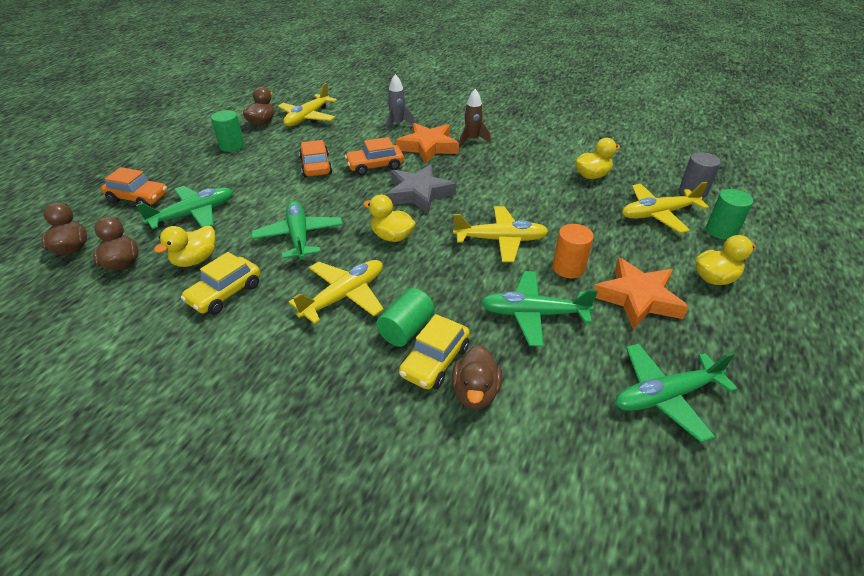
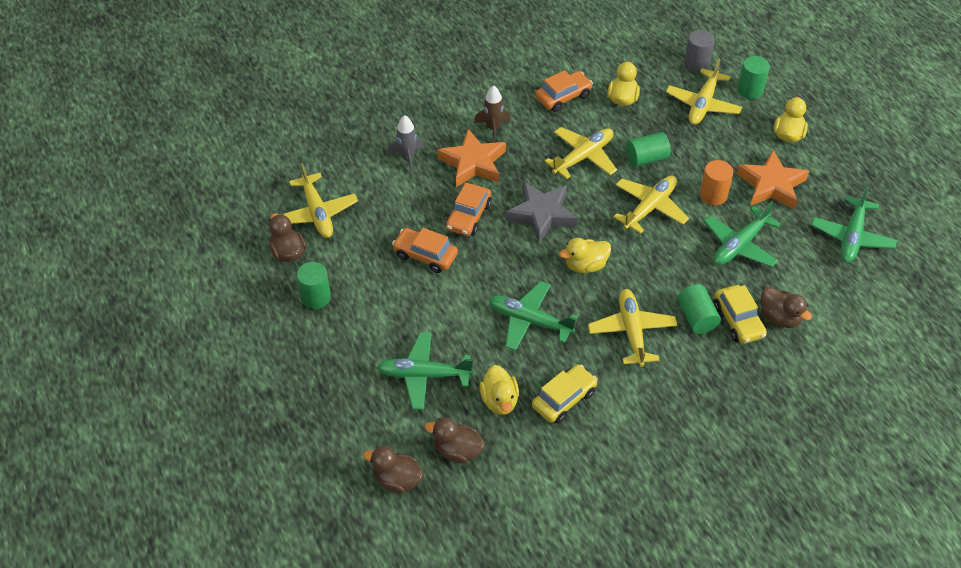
camera: 50 degrees left, 10 degrees up
orange car [101,167,168,206] -> orange car moved to [535,70,593,112]
green plane [136,186,233,229] -> green plane turned 90 degrees counterclockwise [377,332,473,410]
yellow car [181,252,261,315] -> yellow car turned 120 degrees counterclockwise [532,364,598,424]
none -> yellow plane [544,127,617,179]
none -> green cylinder [626,132,671,167]

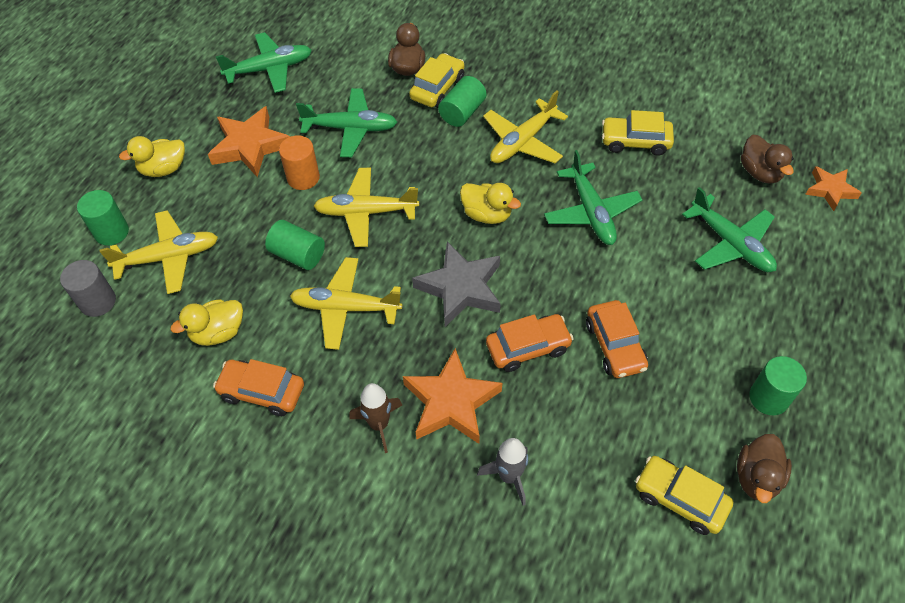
camera: 130 degrees left, 5 degrees up
yellow plane [281,163,358,238] -> yellow car [635,456,733,535]
brown duck [363,446,423,494] -> orange star [805,166,862,211]
yellow duck [480,365,519,415] -> none

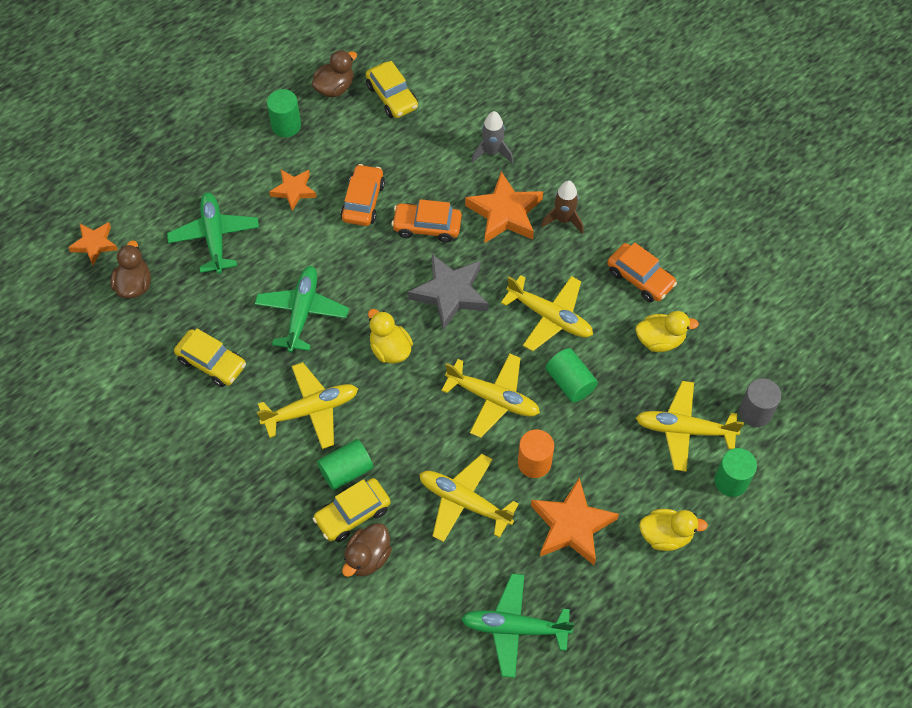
camera: 155 degrees left, 5 degrees up
green plane [296,88,397,157] -> yellow plane [419,454,519,542]
none -> orange star [269,169,317,211]

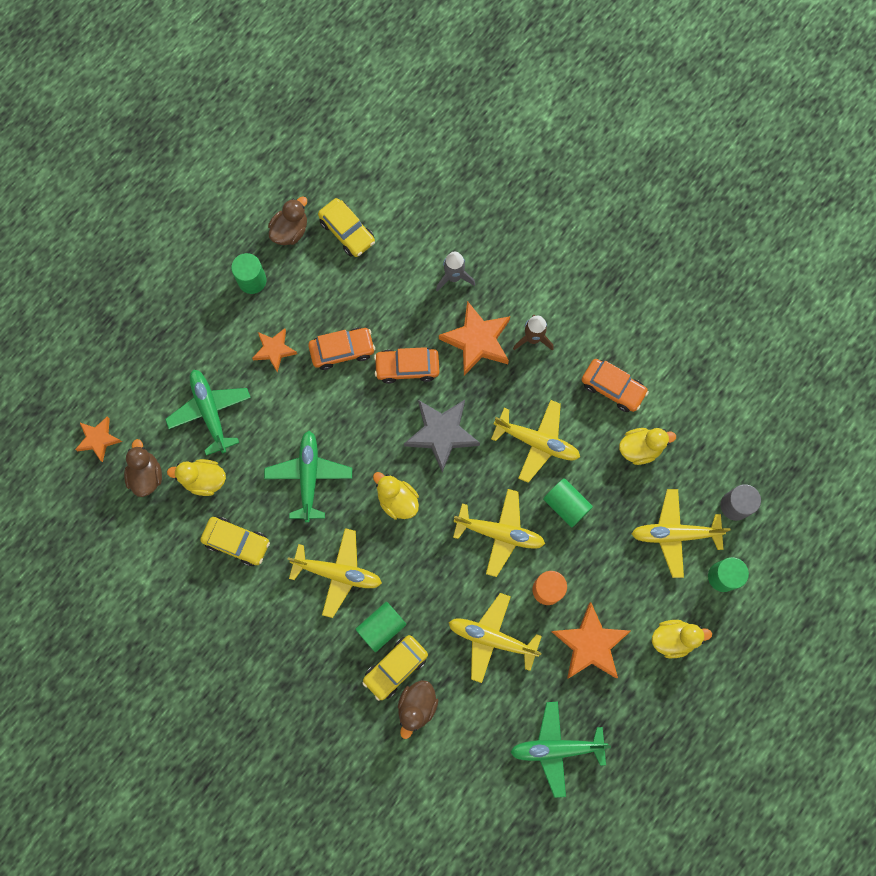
camera: 10 degrees left, 15 degrees up
yellow plane [257,362,358,449] -> yellow plane turned 45 degrees clockwise [287,528,382,618]
orange car [341,164,385,226] -> orange car turned 75 degrees clockwise [308,328,375,370]
none -> yellow duck [167,459,226,496]

